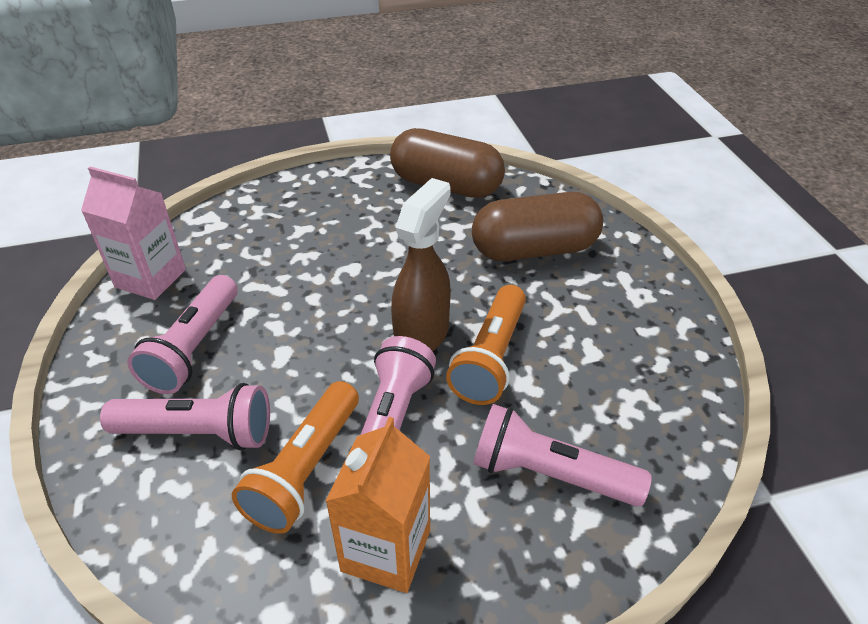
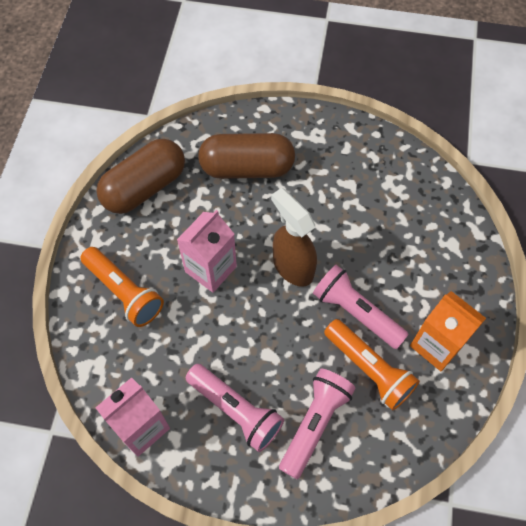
camera: 65 degrees left, 20 degrees up
orange flashlight [446,285,526,405] -> orange flashlight moved to [81,247,164,327]
brown capsule [472,192,603,261] -> brown capsule turned 75 degrees clockwise [198,133,295,179]
pink flashlight [474,404,652,507] -> none
none -> pink carton [177,210,237,293]

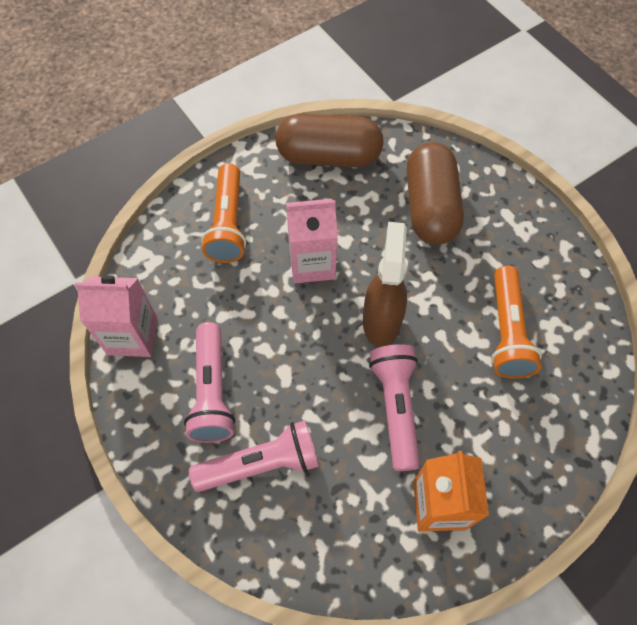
camera: 45 degrees right, 0 degrees up
brown capsule [198,133,295,179] -> brown capsule turned 45 degrees clockwise [406,142,464,245]
orange flashlight [324,319,420,410] -> orange flashlight moved to [491,266,542,379]

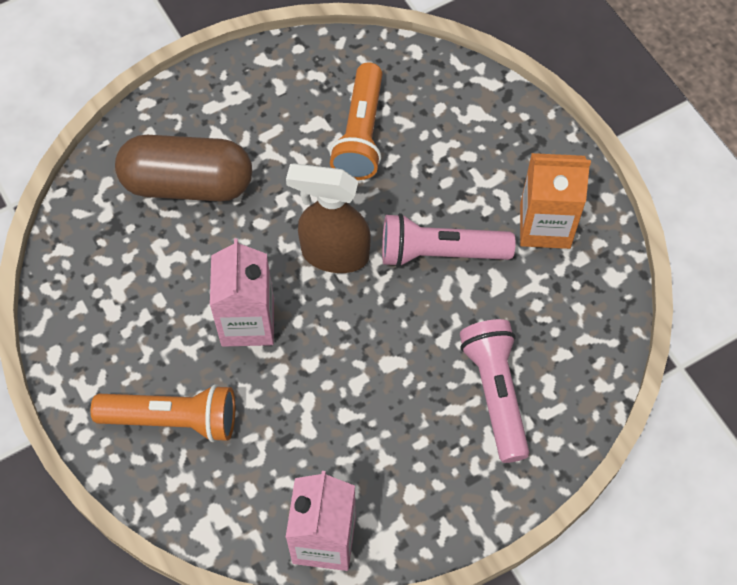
camera: 85 degrees left, 0 degrees up
pink flashlight [184,322,235,443] -> none
brown capsule [276,114,384,167] -> none
orange flashlight [491,266,542,379] -> orange flashlight turned 90 degrees clockwise [330,62,383,180]

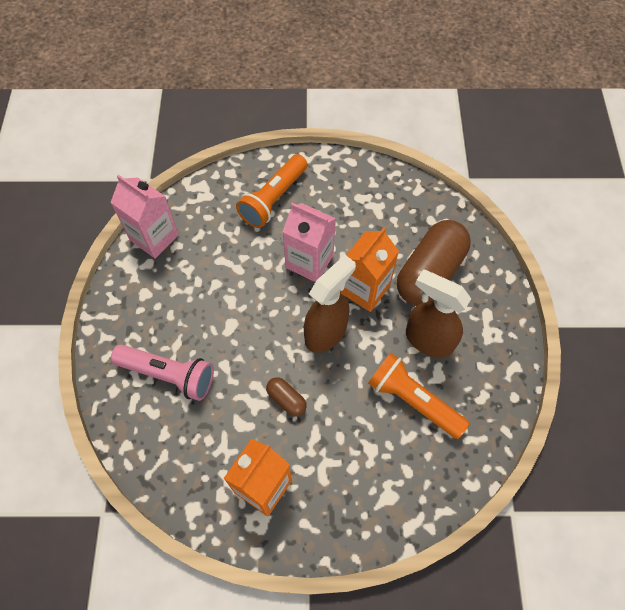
camera: 120 degrees right, 0 degrees up
pink flashlight [382,213,516,267] -> brown capsule [266,377,307,417]
none -> orange carton [340,227,399,312]
none -> brown spray bottle [406,270,471,358]

